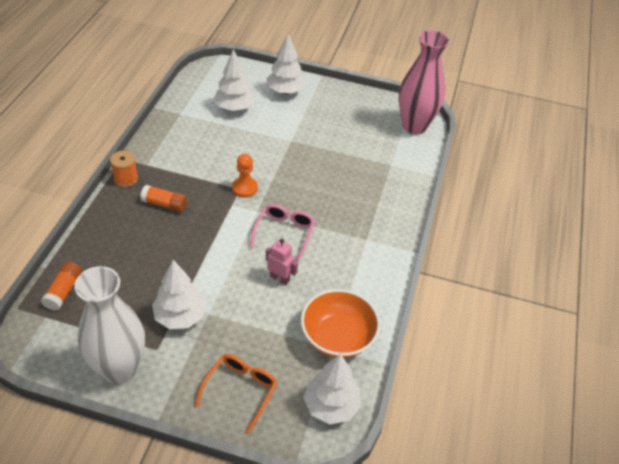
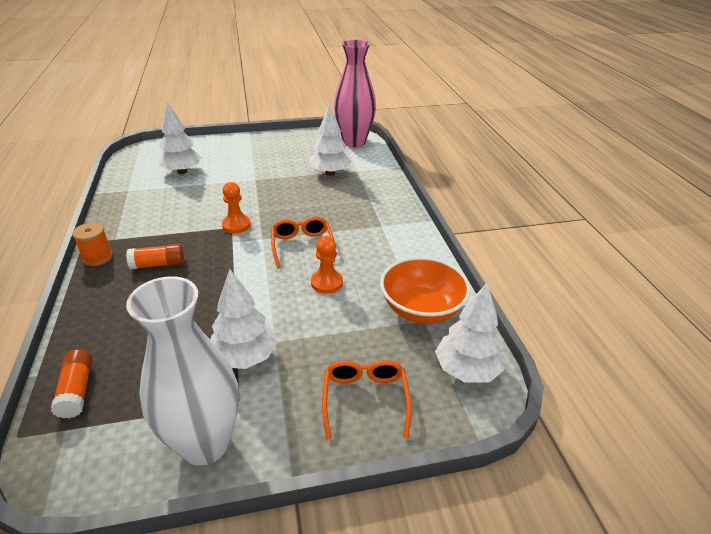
camera: 25 degrees left, 10 degrees down
pink glasses [250,204,315,261] -> orange glasses [271,217,335,269]
white tree [266,34,306,94] -> white tree moved to [309,104,351,176]
pink robot [266,239,298,285] -> orange pawn [311,236,343,294]

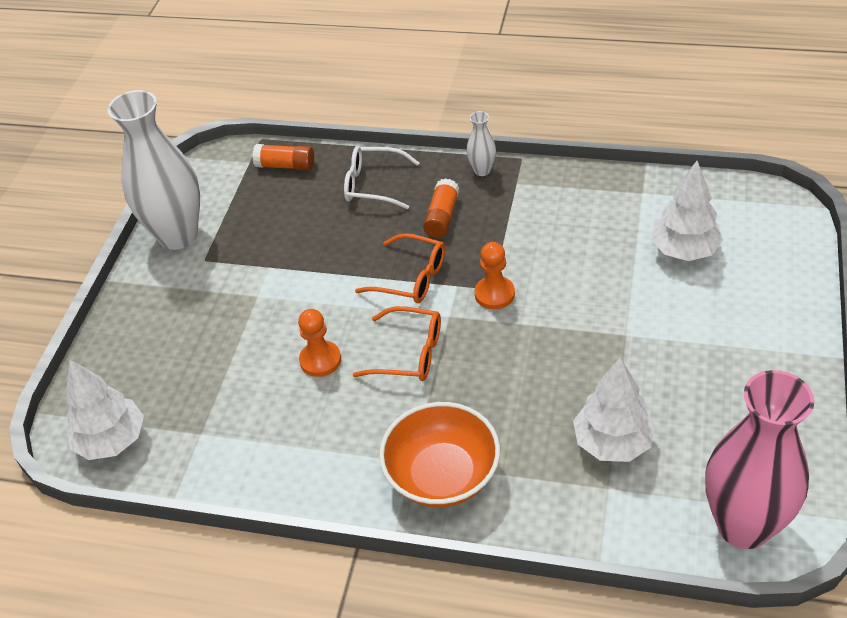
camera: 120 degrees right, 10 degrees up
orange spool [72,222,113,266] -> white vase [466,111,496,176]
white tree [210,269,277,369] -> none
orange glasses [322,360,412,440] -> orange glasses moved to [355,233,445,303]
orange bowl [380,257,471,324] -> orange bowl moved to [379,402,500,507]
none -> white glasses [344,146,419,209]

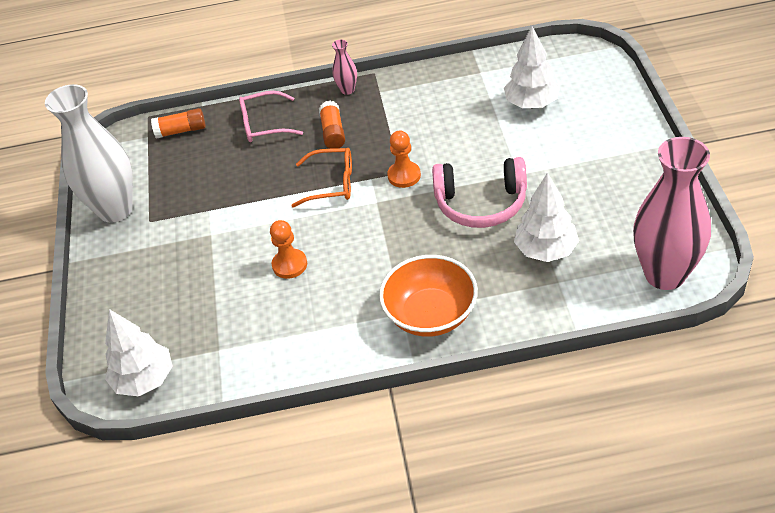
camera: 20 degrees left, 0 degrees up
white glasses [344,146,419,209] -> pink glasses [239,91,303,142]
orange glasses [353,306,441,381] -> none
white vase [466,111,496,176] -> pink vase [332,39,357,95]
none -> pink headphones [432,157,527,228]

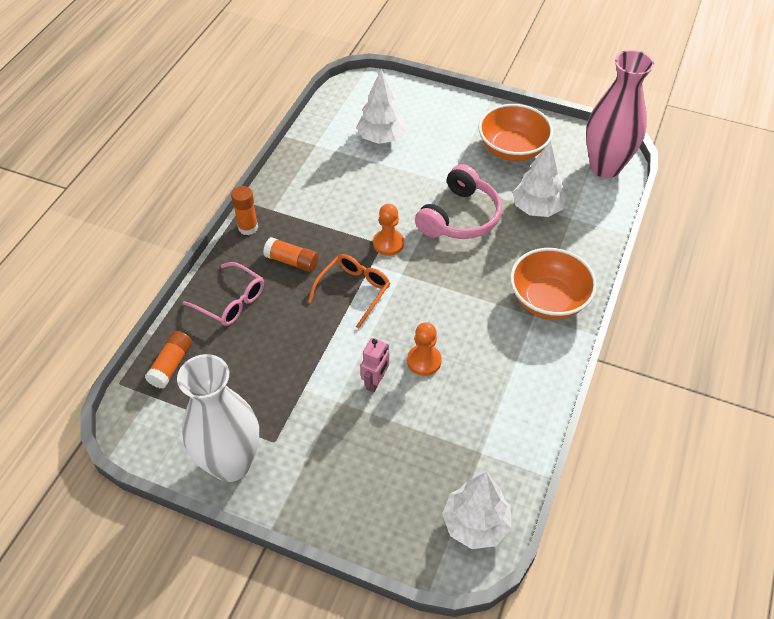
camera: 65 degrees left, 5 degrees up
pink glasses [239,91,303,142] -> pink glasses turned 75 degrees counterclockwise [182,262,264,326]
pink vase [332,39,357,95] -> orange glue stick [231,186,258,235]
none -> pink robot [361,338,389,393]
none -> orange bowl [478,104,553,161]

